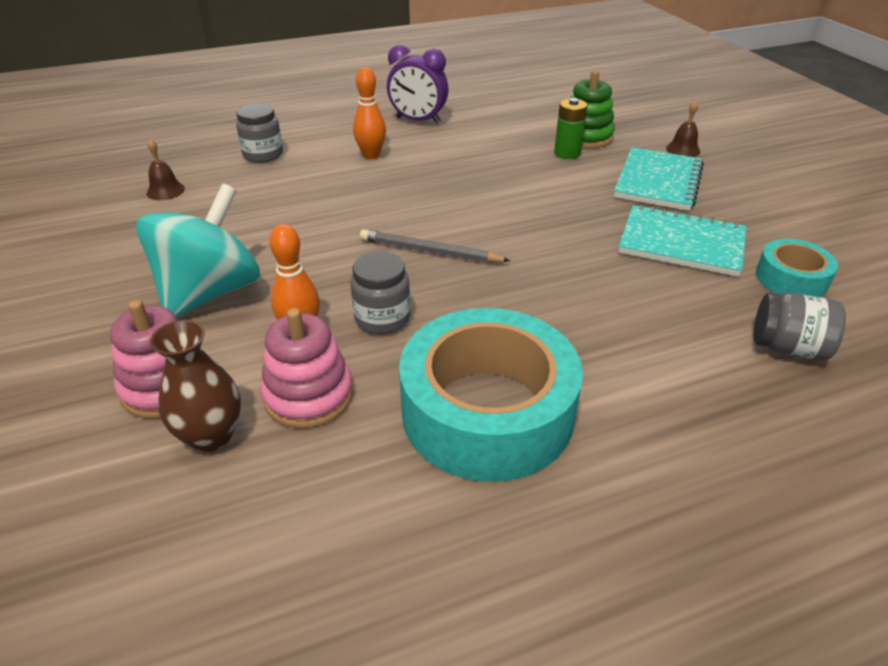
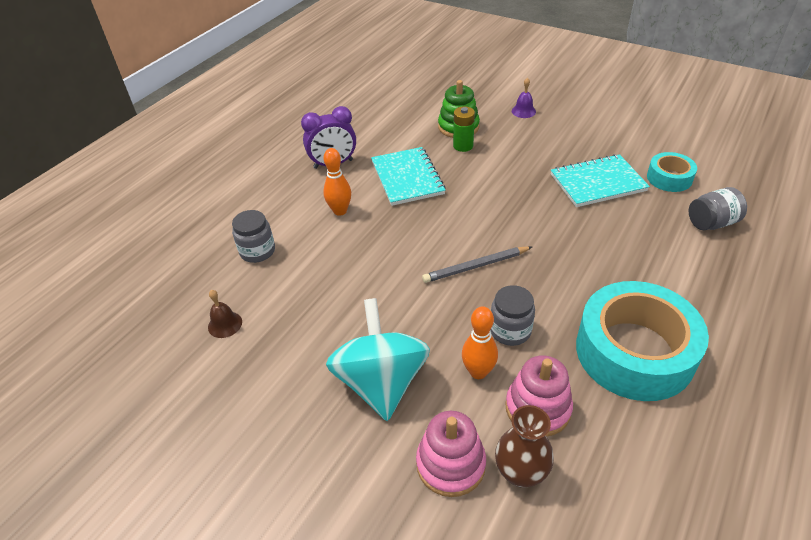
camera: 35 degrees left, 5 degrees up
turquoise notebook [614,147,704,211] -> turquoise notebook moved to [371,147,446,206]
brown bell [666,100,700,157] -> purple bell [512,78,536,118]

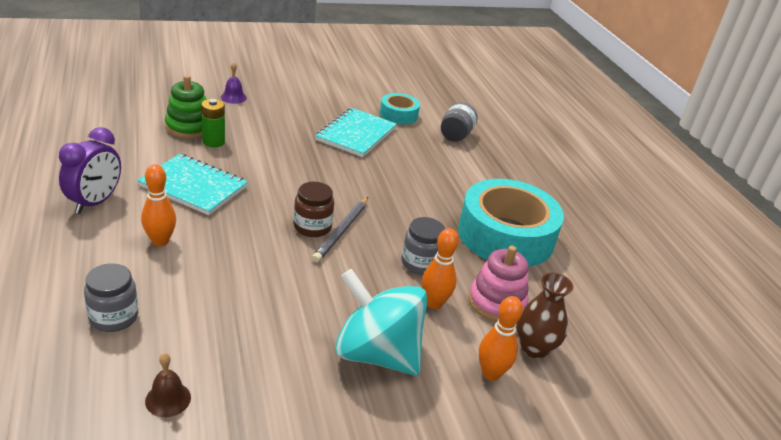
camera: 55 degrees left, 10 degrees down
pink stacking toy [416,411,486,497] -> orange bowling pin [479,296,523,381]
none -> brown jar [294,182,334,237]

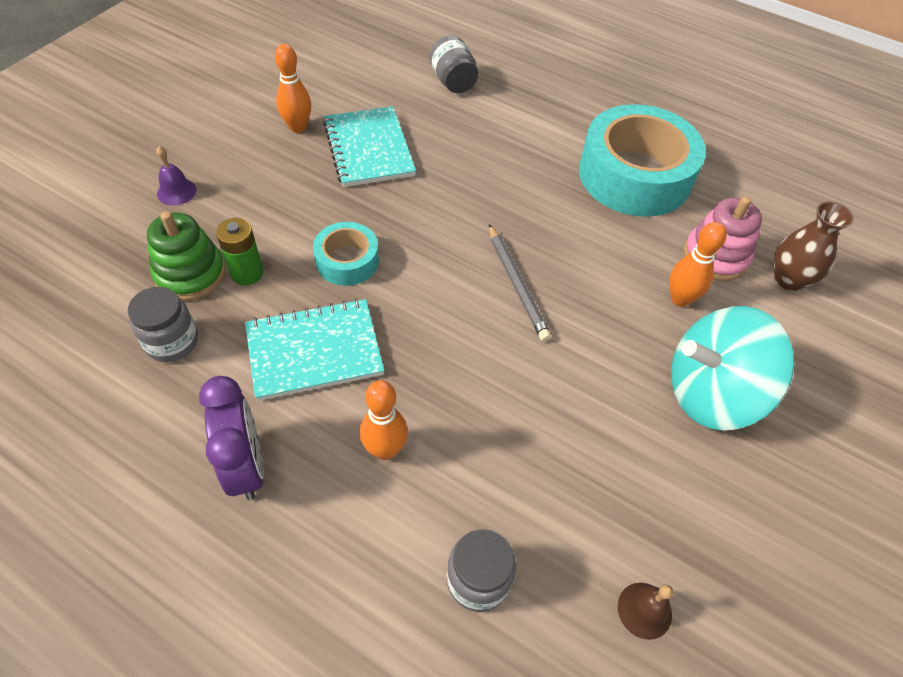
camera: 40 degrees left, 20 degrees up
brown jar [294,182,334,237] -> none
turquoise tape [380,93,420,124] -> turquoise tape moved to [313,222,379,286]
grey jar [402,217,445,275] -> grey jar moved to [128,287,198,362]
orange bowling pin [479,296,523,381] -> orange bowling pin moved to [275,44,311,133]

